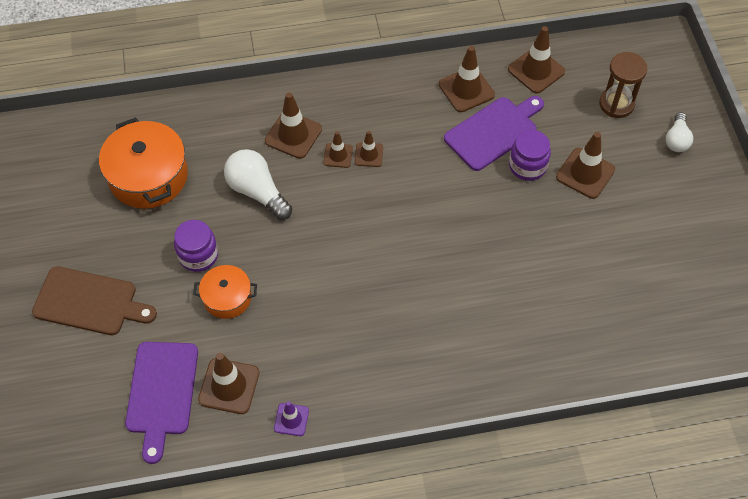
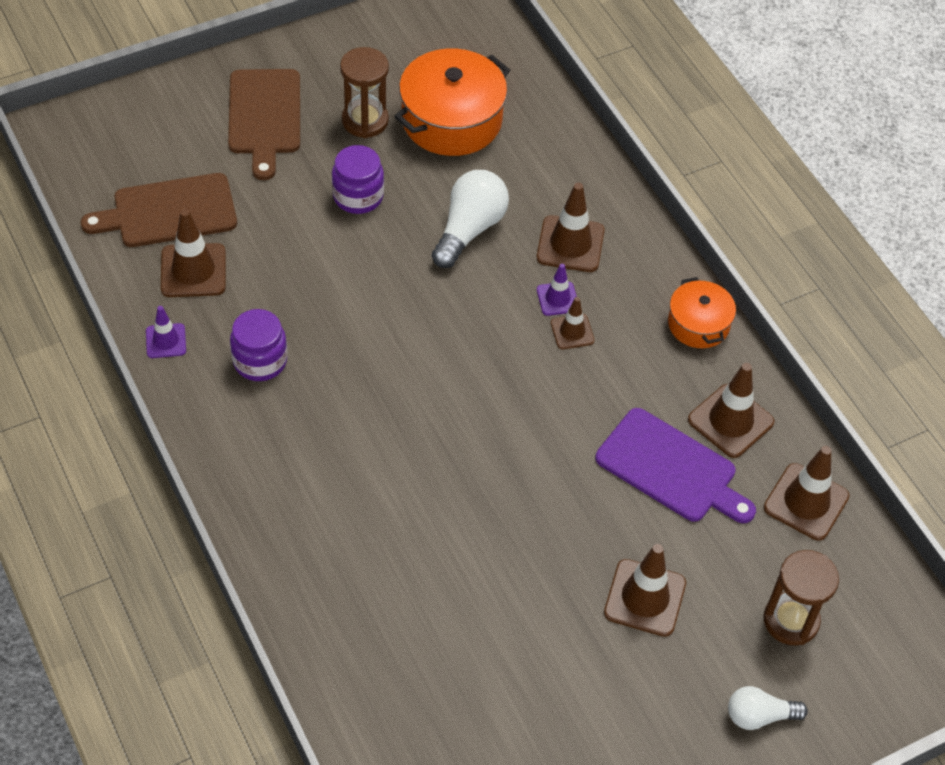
camera: 70 degrees right, 5 degrees down
purple cutting board [125,342,198,464] -> brown cutting board [81,173,237,247]
orange pot [193,265,257,319] -> orange pot moved to [668,277,736,348]
brown traffic cone [323,131,353,168] -> purple traffic cone [537,264,577,316]
purple jar [509,130,551,181] -> purple jar moved to [230,309,287,381]
none -> brown hourglass [340,47,389,138]

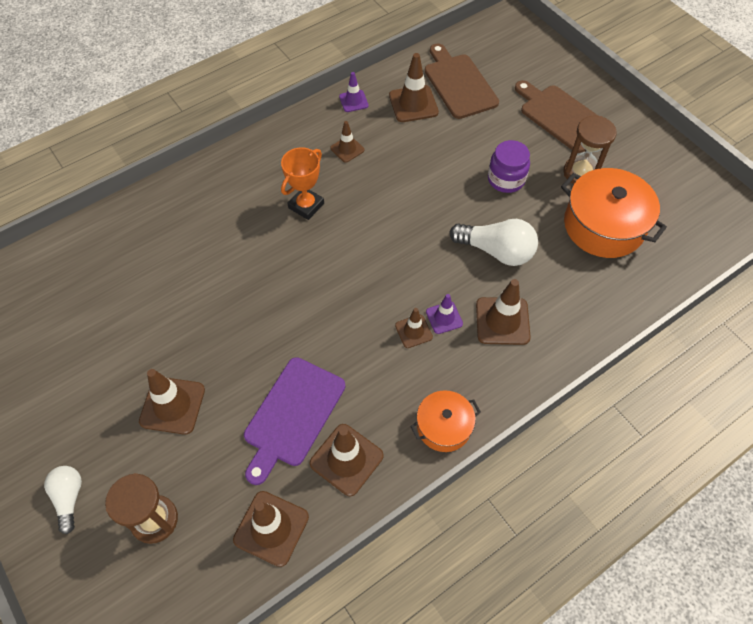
camera: 85 degrees right, 5 degrees up
brown cutting board [228,69,300,180] -> brown cutting board turned 60 degrees clockwise [515,80,598,153]
purple jar [230,309,287,381] -> brown traffic cone [330,121,364,163]
none -> orange trophy [281,147,324,220]

